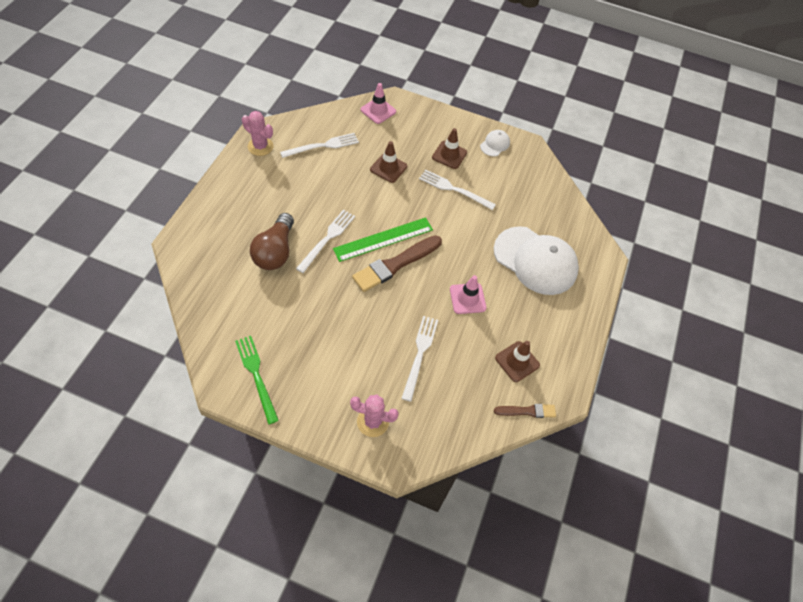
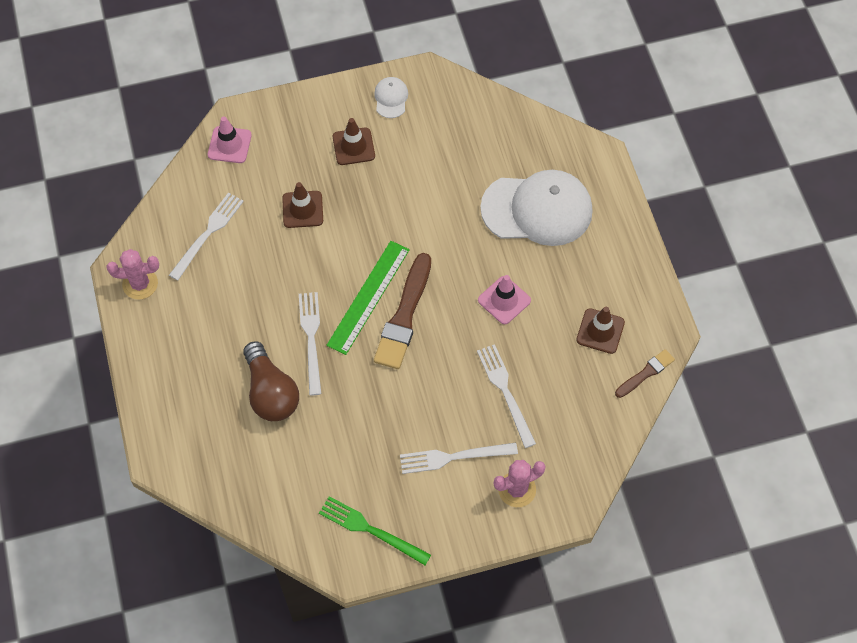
camera: 30 degrees left, 5 degrees up
white fork [419,170,496,210] -> white fork moved to [400,443,518,474]

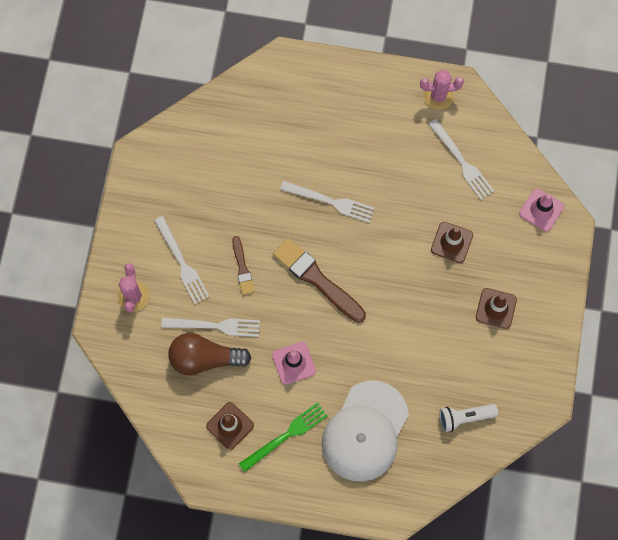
camera: 115 degrees right, 10 degrees up
pink cactus [106,249,159,300] -> pink cactus turned 60 degrees clockwise [420,70,464,110]
brown light bulb [243,341,299,421] -> brown light bulb moved to [168,333,251,376]
green fork [319,496,431,565] -> green fork moved to [239,402,328,472]
green ruler [326,241,410,355] -> none
white cap [374,77,408,118] -> none
white fork [400,443,518,474] -> white fork turned 135 degrees clockwise [154,216,209,304]
brown brush [615,349,675,398] -> brown brush moved to [232,236,254,295]
none -> white flashlight [439,404,498,432]

